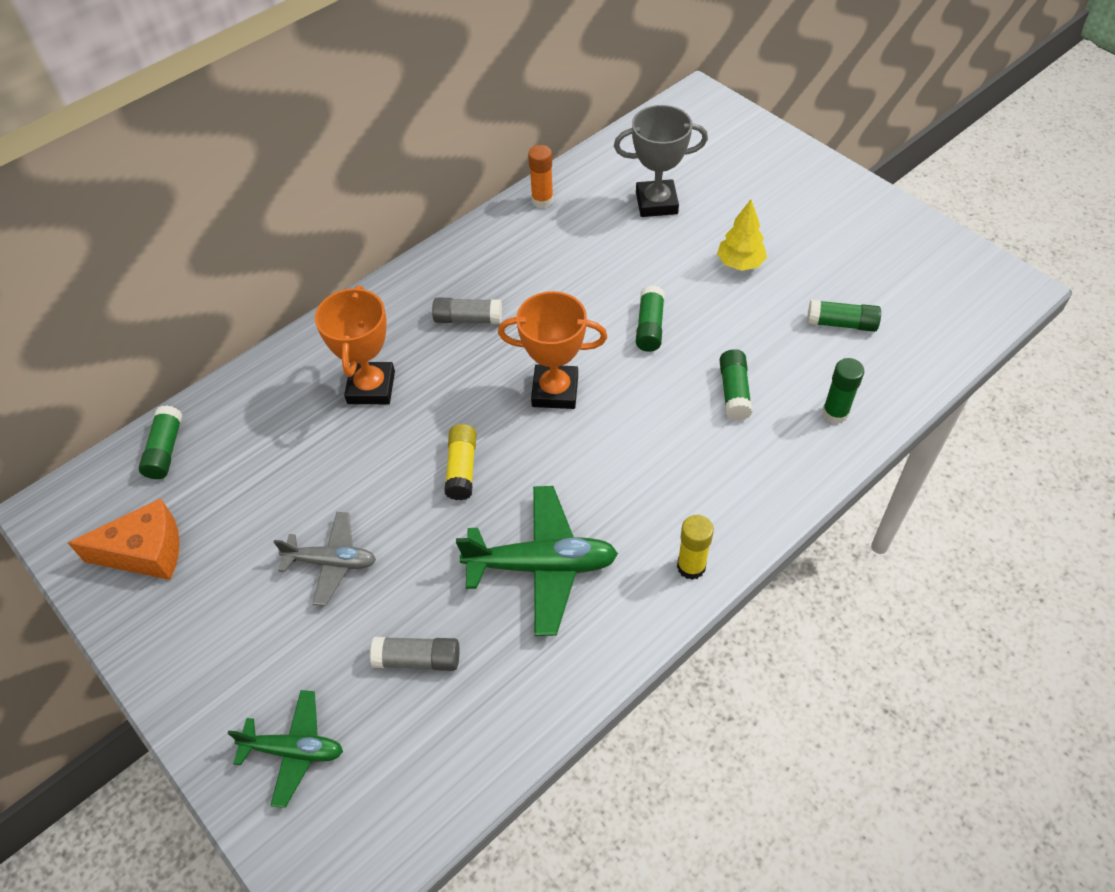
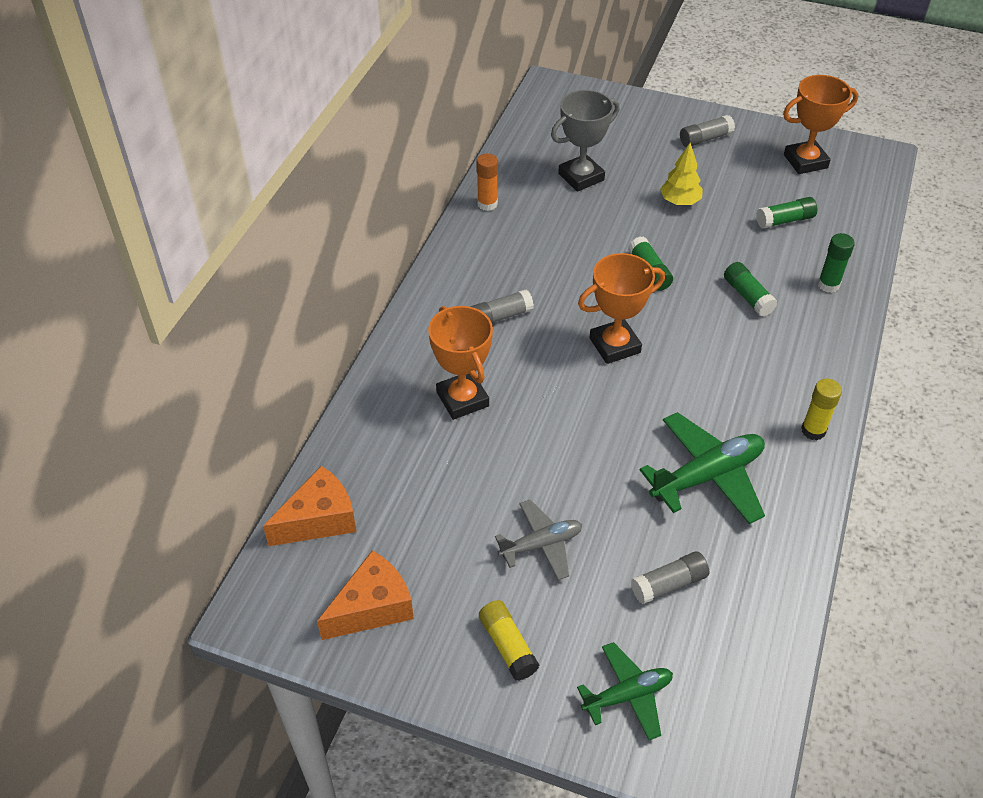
camera: 30 degrees left, 5 degrees down
green glue stick [139,405,182,479] -> orange cheese [263,466,357,546]
yellow glue stick [444,424,477,500] -> yellow glue stick moved to [479,600,539,681]
none -> grey glue stick [680,115,735,147]
none -> orange trophy [783,75,858,174]

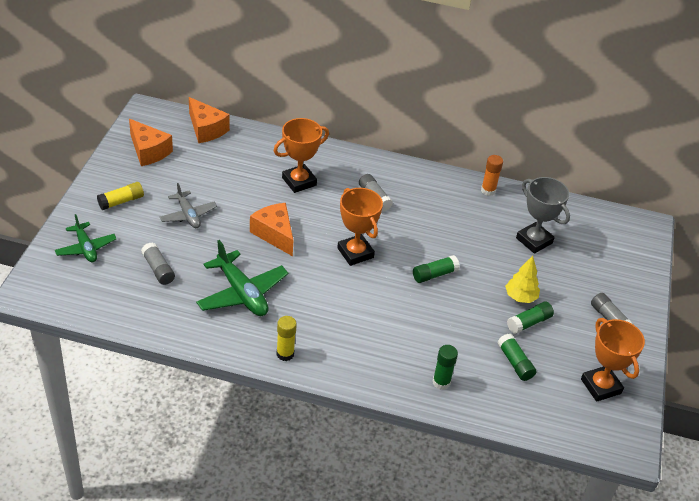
camera: 80 degrees right, 5 degrees down
green glue stick [724,262,778,316] -> green glue stick moved to [507,302,554,334]
none -> orange cheese [250,203,294,256]

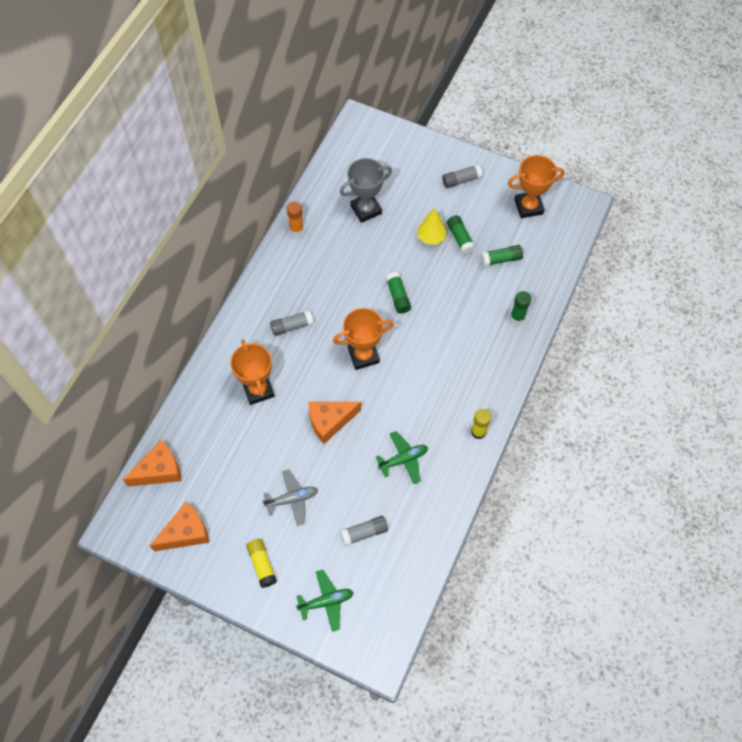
camera: 75 degrees left, 20 degrees up
green plane [196,240,288,316] -> green plane [376,431,428,484], size x0.63

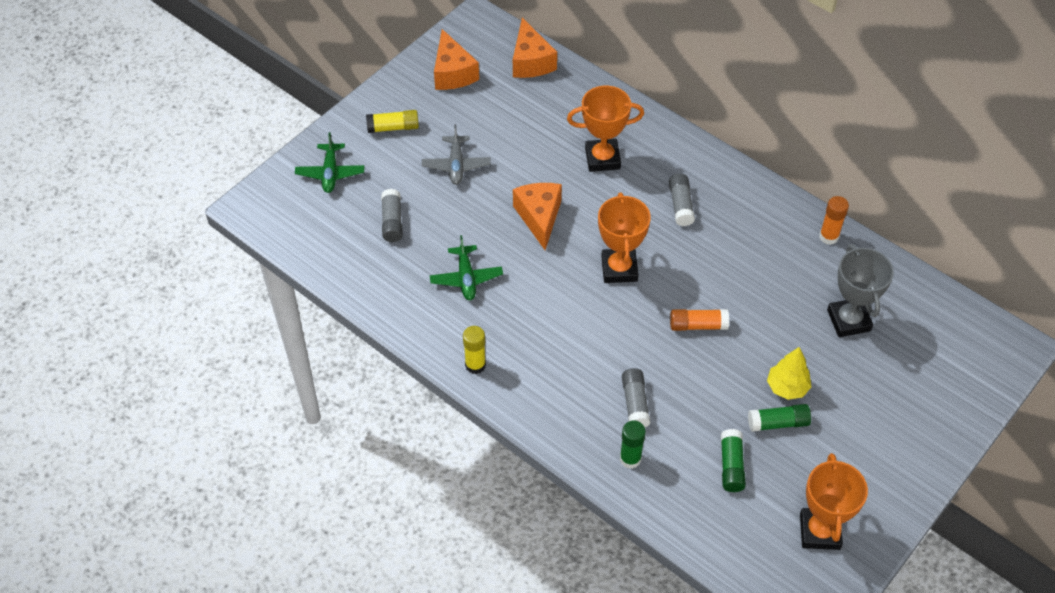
camera: 105 degrees right, 10 degrees down
green glue stick [386,272,411,314] -> orange glue stick [670,309,729,331]
grey glue stick [442,164,483,188] -> grey glue stick moved to [622,368,650,427]

